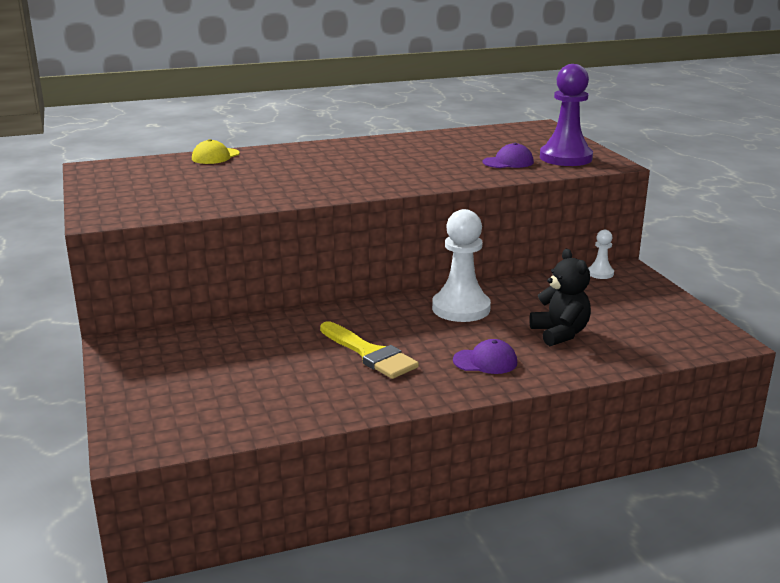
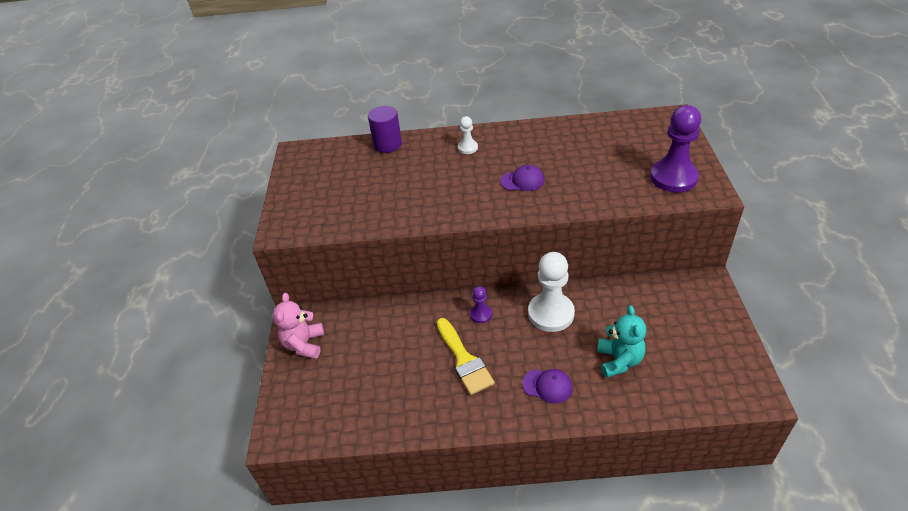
camera: 20 degrees right, 20 degrees up
yellow cap [192,139,240,164] -> purple cylinder [368,106,402,153]
purple cap [483,143,534,168] -> purple cap moved to [500,165,545,191]
black teddy bear [529,249,591,346] -> turquoise teddy bear [597,305,646,378]
white pawn [588,230,614,279] -> white pawn moved to [458,116,478,154]
none -> pink teddy bear [273,293,324,359]
none -> purple pawn [470,286,492,323]

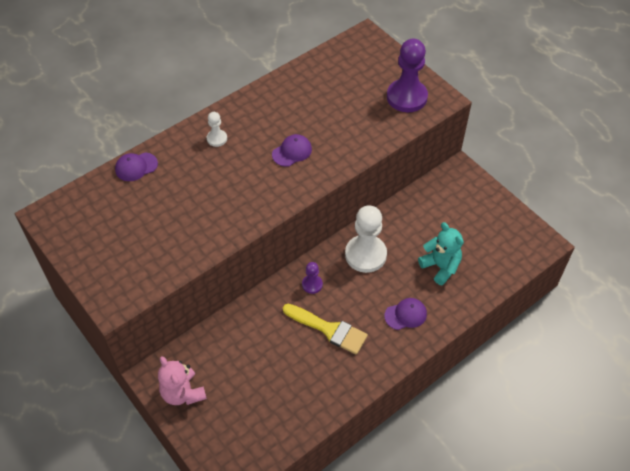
camera: 40 degrees left, 10 degrees up
purple cylinder [368,106,402,153] -> purple cap [115,152,158,181]

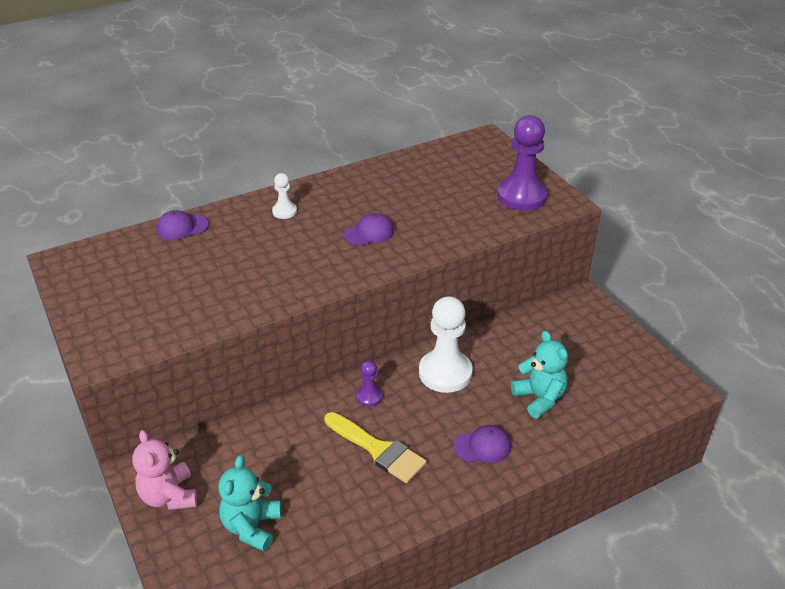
camera: 10 degrees right, 15 degrees down
none -> turquoise teddy bear [218,455,281,552]

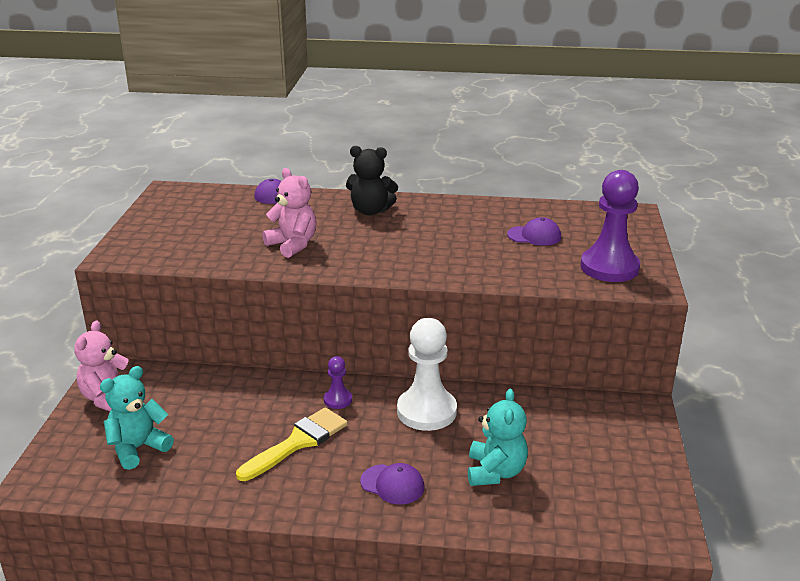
camera: 35 degrees right, 10 degrees down
white pawn [272,173,297,219] -> black teddy bear [346,146,398,215]
yellow brush [325,412,427,483] -> yellow brush turned 120 degrees counterclockwise [236,407,348,481]
purple cap [344,213,394,246] -> purple cap moved to [507,217,561,246]
none -> pink teddy bear [262,168,317,258]

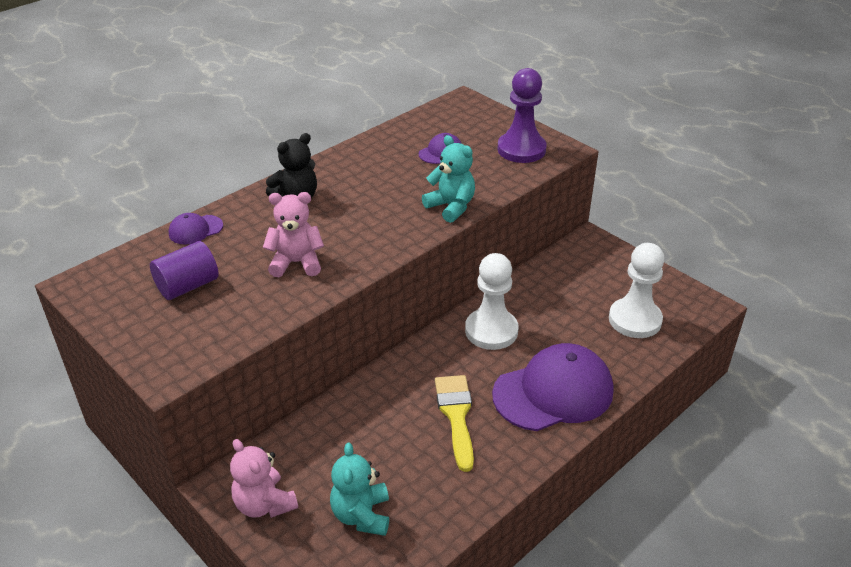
camera: 50 degrees left, 10 degrees up
purple pawn [324,356,352,409] -> none
purple cap [360,463,425,505] -> purple cap [492,343,613,431], size x2.20
turquoise teddy bear [468,389,528,486] -> turquoise teddy bear moved to [422,135,475,223]
none -> purple cylinder [150,241,219,300]
none -> white pawn [609,243,665,338]

